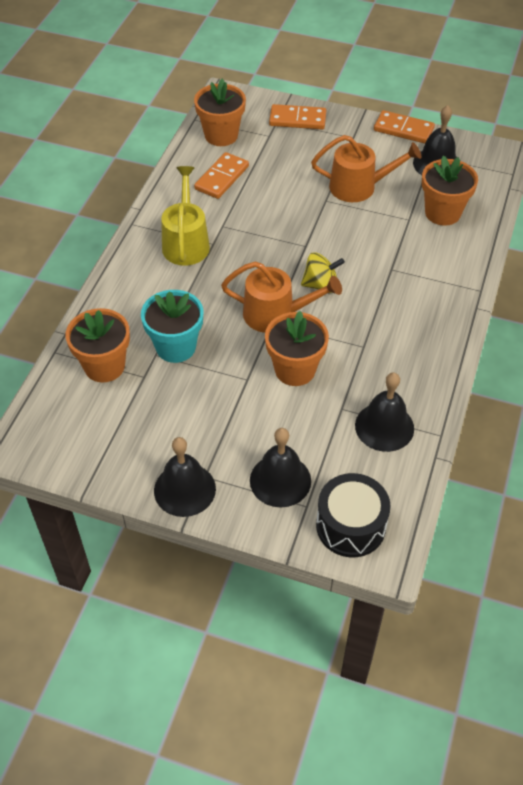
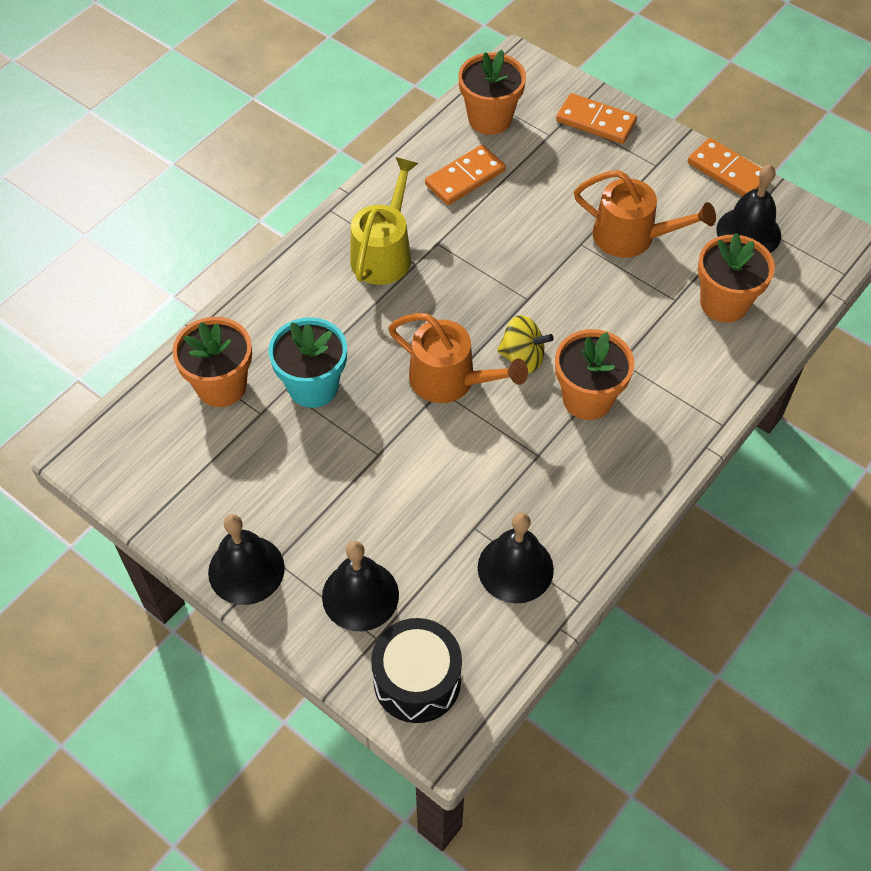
camera: 20 degrees right, 5 degrees up
orange flower pot [265,311,329,386] -> orange flower pot moved to [555,329,634,420]

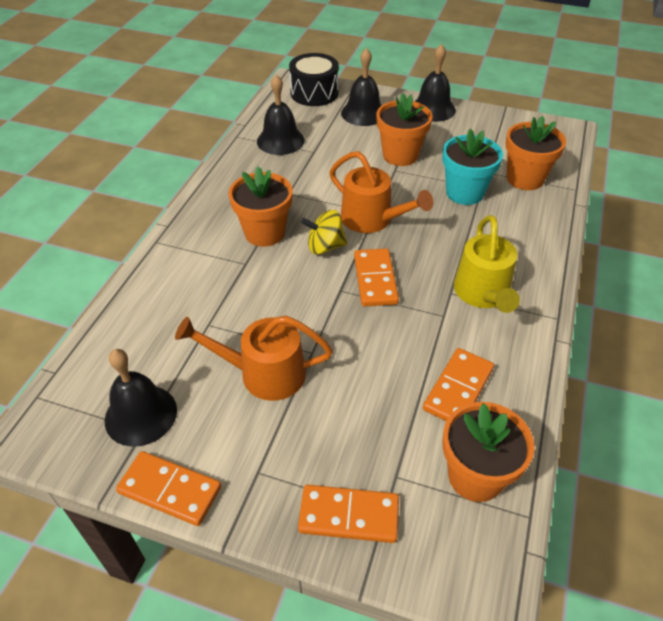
camera: 160 degrees right, 10 degrees down
orange watering can [388,313,528,403] -> orange watering can turned 150 degrees counterclockwise [329,151,433,233]
orange flower pot [698,233,775,323] -> orange flower pot moved to [377,93,432,166]
none -> orange domino [354,248,399,307]

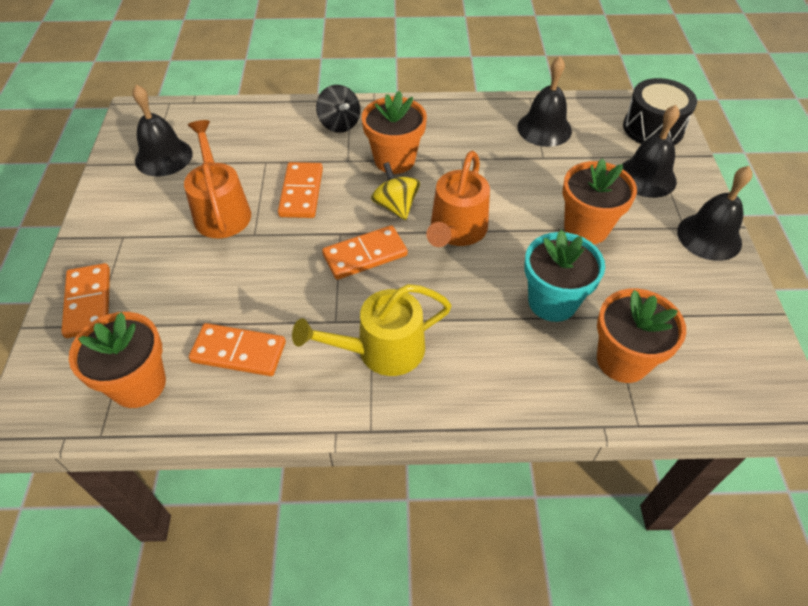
camera: 70 degrees right, 5 degrees up
orange domino [116,451,221,526] -> orange domino moved to [278,162,323,218]
none -> black spinning top [316,85,360,133]

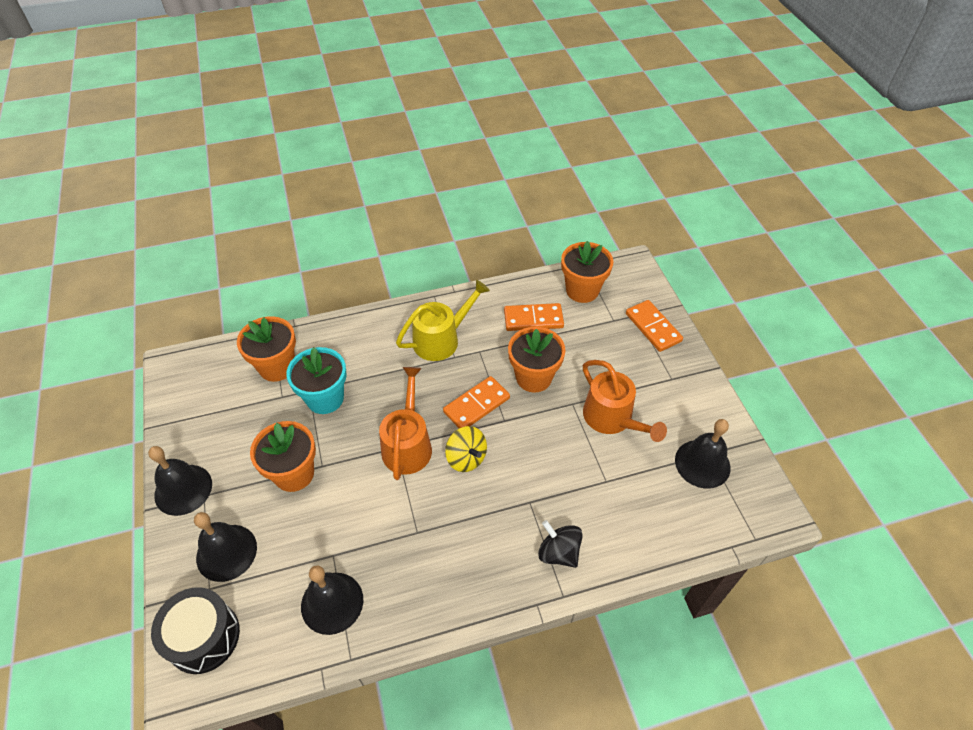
camera: 165 degrees right, 0 degrees up
orange domino [278,162,323,218] -> none
orange flower pot [362,91,427,174] -> orange flower pot moved to [508,327,565,392]

